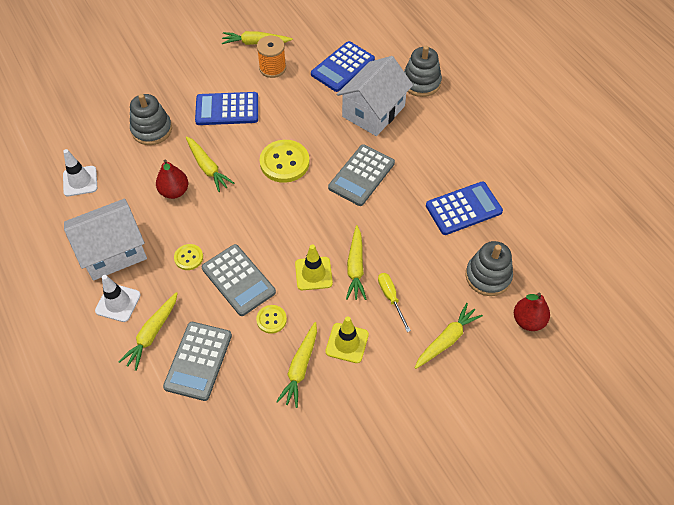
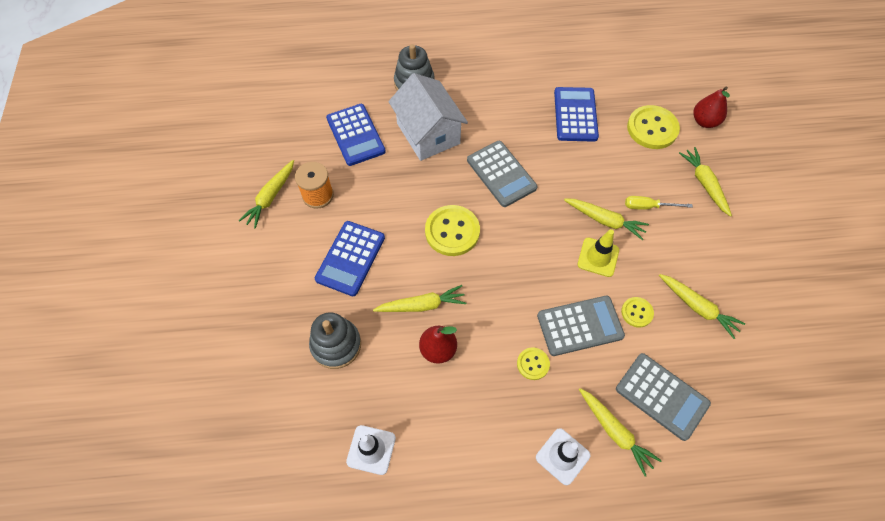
camera: 65 degrees left, 5 degrees up
white house [64,199,147,281] -> none
yellow traffic cone [325,317,369,363] -> none
grey stacking toy [465,241,513,296] -> yellow button [627,105,680,149]

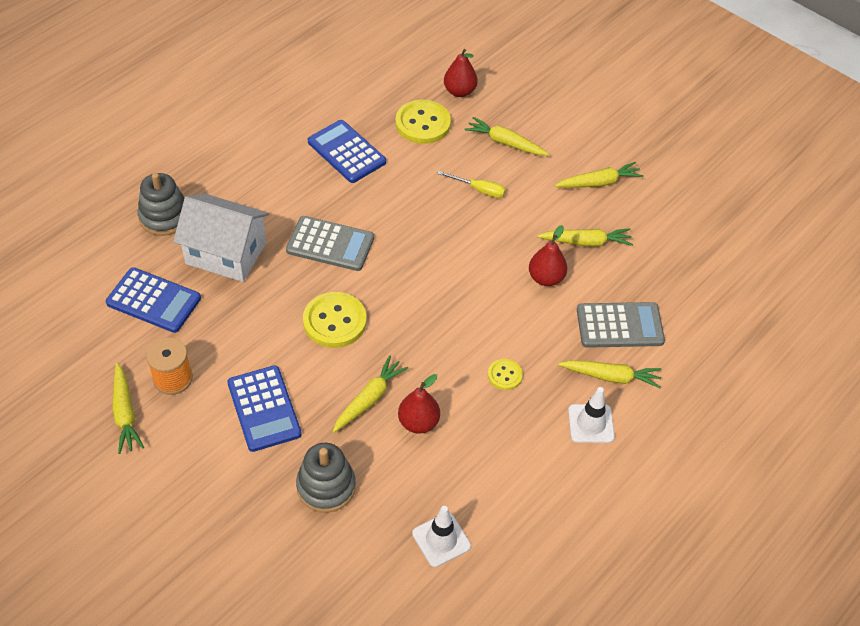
camera: 45 degrees left, 10 degrees down
grey calculator [537,296,625,356] -> none
yellow carrot [564,199,649,240] -> yellow carrot moved to [554,162,643,188]
yellow traffic cone [577,229,619,277] -> none
yellow button [621,297,654,328] -> red pear [529,225,567,286]
yellow screwdriver [625,196,693,210] -> yellow screwdriver turned 120 degrees counterclockwise [437,171,506,198]

